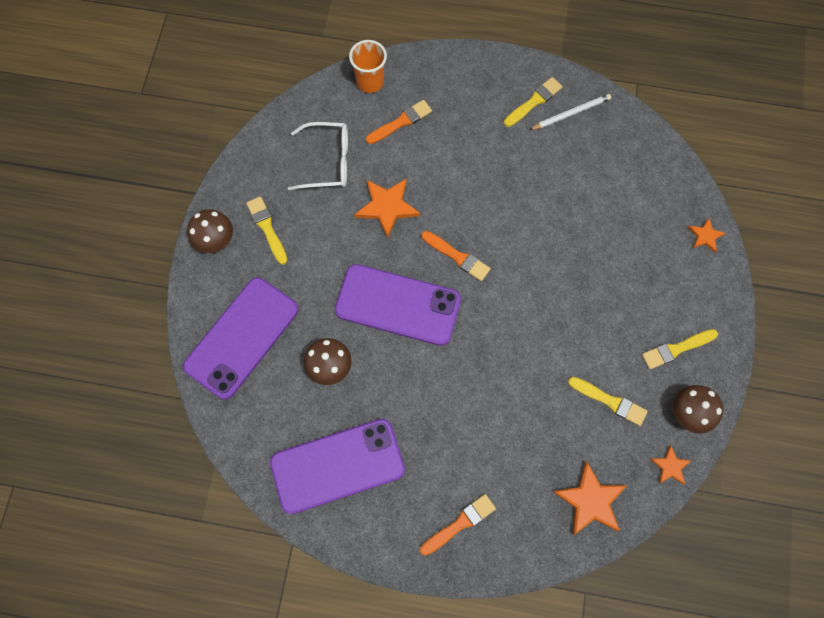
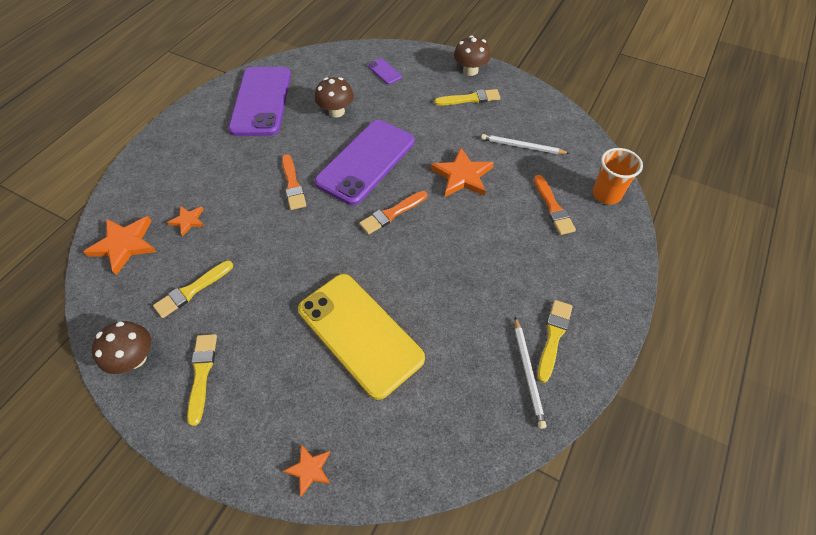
camera: 110 degrees right, 15 degrees down
purple phone [183,277,298,400] -> purple phone [368,58,402,84], size x0.40
white glasses [288,122,348,190] -> white pencil [481,134,570,154]
orange brush [420,494,496,556] -> orange brush moved to [282,154,306,210]
yellow brush [504,77,563,127] -> yellow brush turned 135 degrees counterclockwise [537,300,572,383]
orange star [650,445,691,485] -> orange star moved to [167,206,204,236]
none -> yellow phone [298,274,425,400]

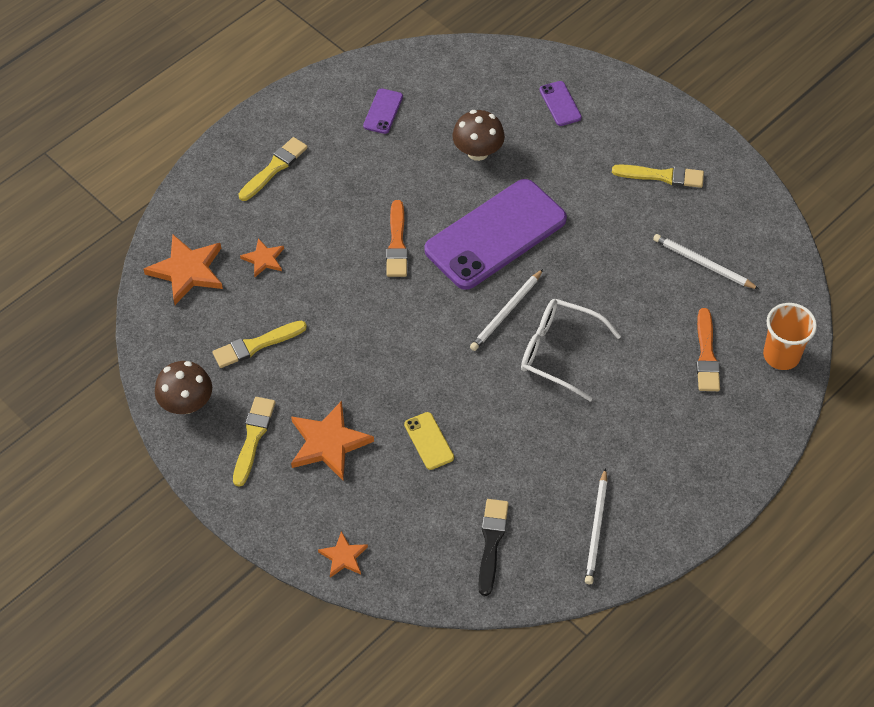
camera: 15 degrees right, 0 degrees up
purple phone [228,67,291,136] -> purple phone [363,88,403,134], size x0.40
yellow phone [298,274,425,400] -> yellow phone [404,412,454,470], size x0.40
orange brush [359,191,427,235] -> white pencil [470,269,543,351]
orange star [431,148,494,197] -> orange star moved to [291,401,374,480]
brown mushroom [454,36,491,76] -> none
yellow brush [537,300,572,383] -> yellow brush moved to [239,137,308,201]
none -> black brush [478,499,509,596]
none -> white glasses [521,299,621,401]

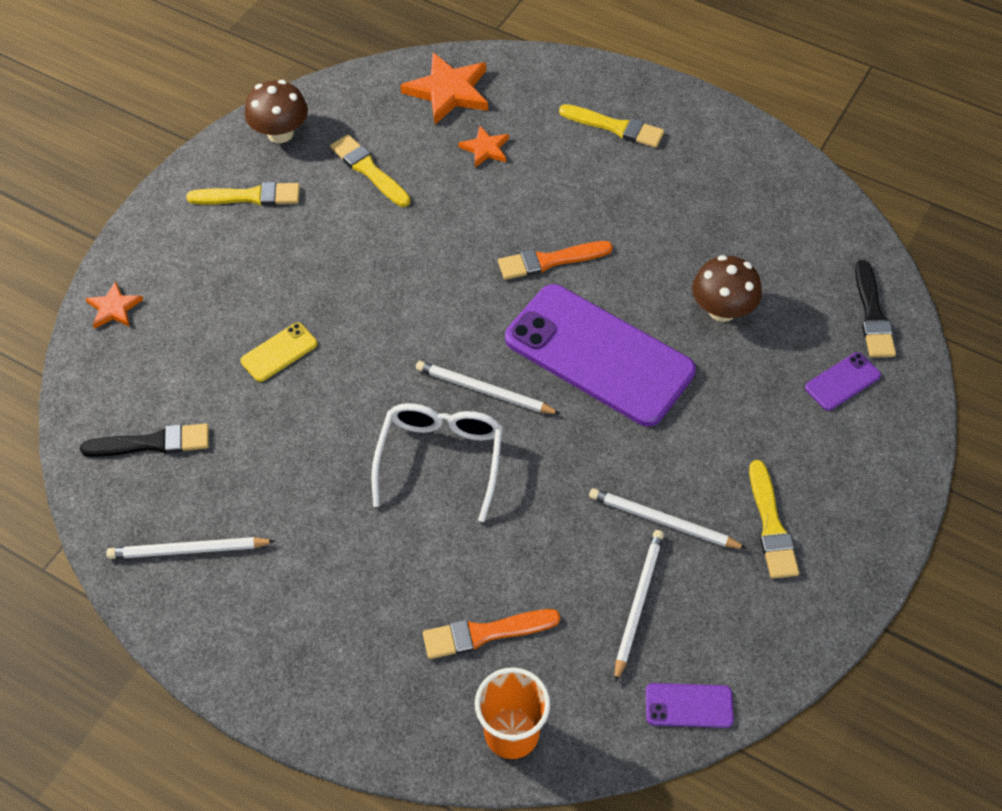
camera: 75 degrees right, 0 degrees up
orange star [291,401,374,480] -> none
purple phone [363,88,403,134] -> purple phone moved to [646,683,734,728]
none -> white pencil [589,488,747,549]
none -> black brush [855,260,896,357]

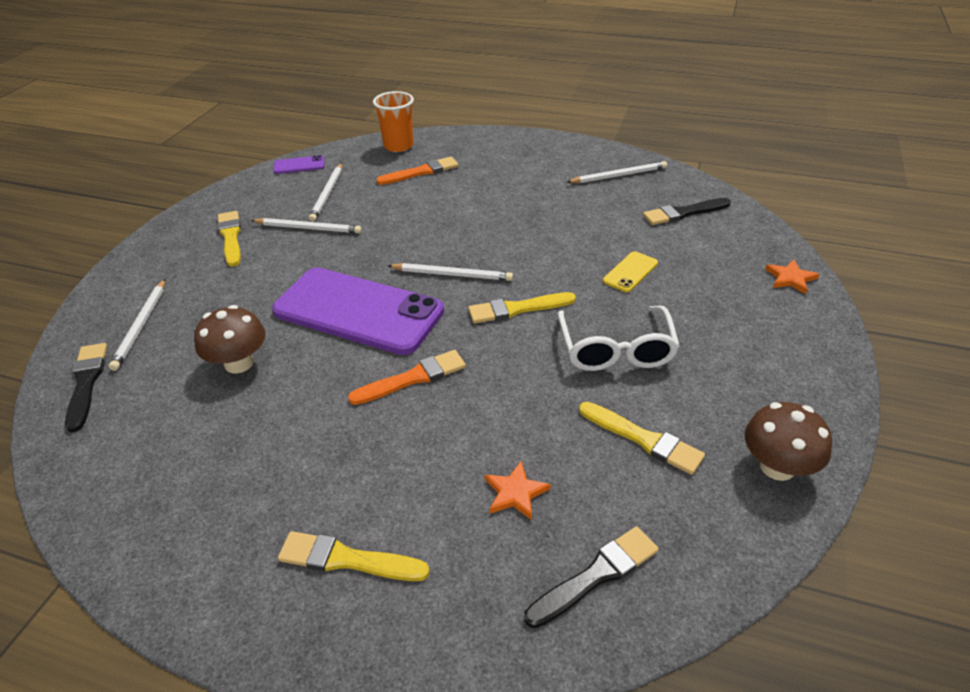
camera: 170 degrees right, 15 degrees down
yellow brush [186,182,300,206] -> yellow brush moved to [468,292,576,323]
white glasses [371,403,503,522] -> white glasses moved to [558,305,680,371]
orange star [400,53,488,125] -> black brush [524,526,659,628]
purple phone [805,352,881,411] -> white pencil [109,279,165,371]

